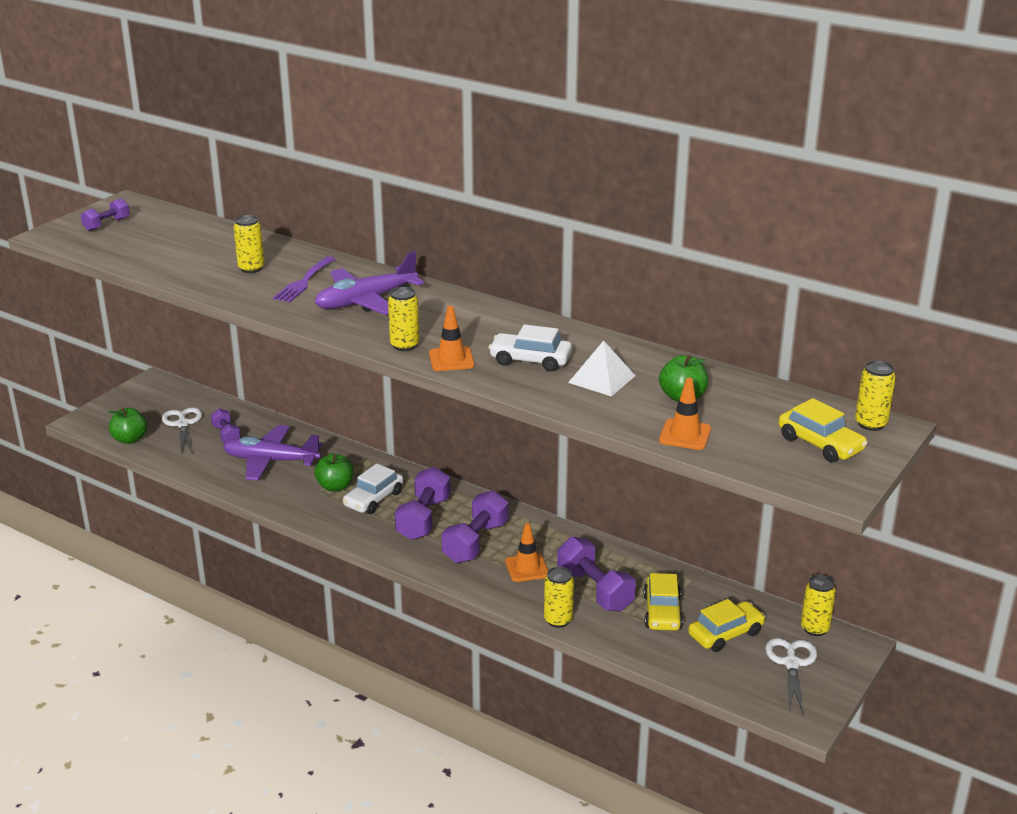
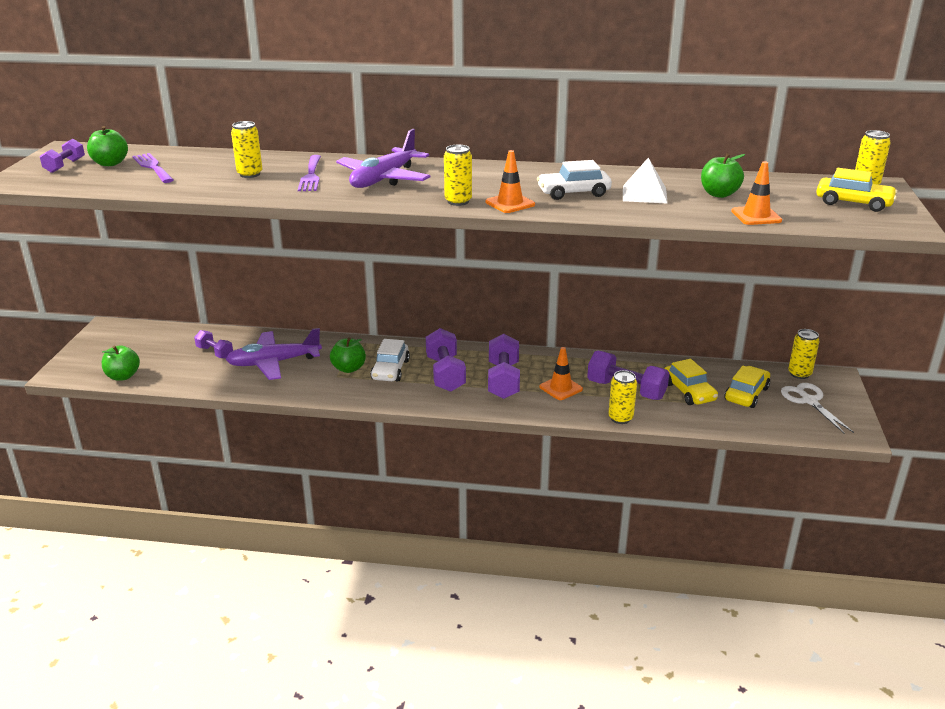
camera: 25 degrees left, 0 degrees up
white scissors [162,407,202,453] -> none
none -> green apple [87,126,128,166]
none -> purple fork [133,153,173,183]

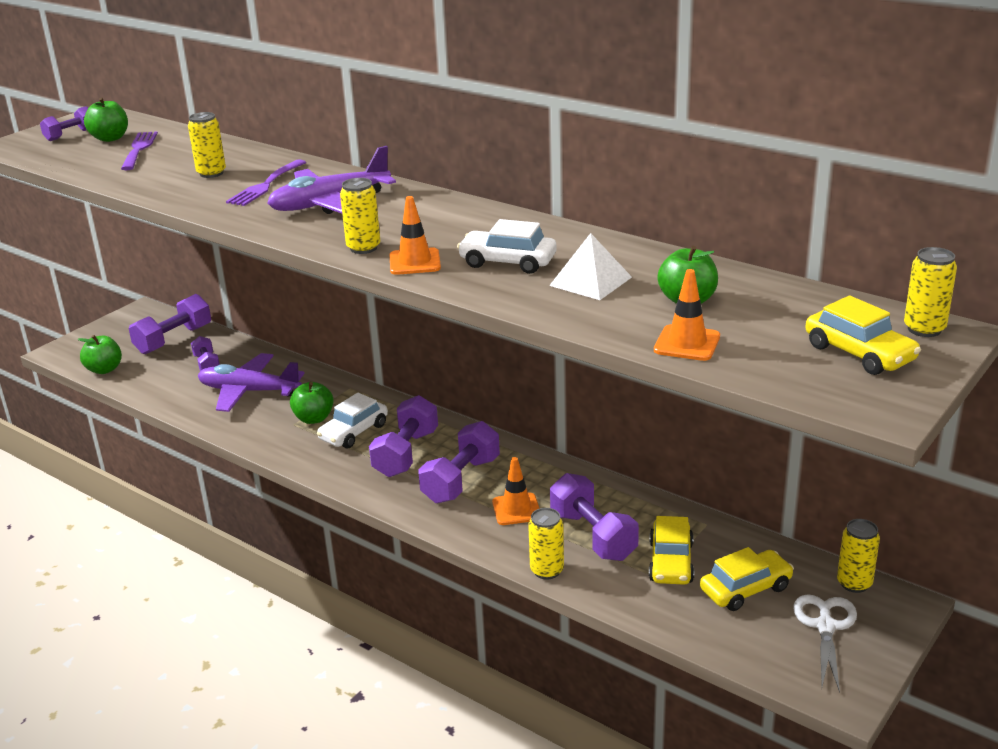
camera: 30 degrees right, 0 degrees up
none -> purple dumbbell [128,294,211,354]

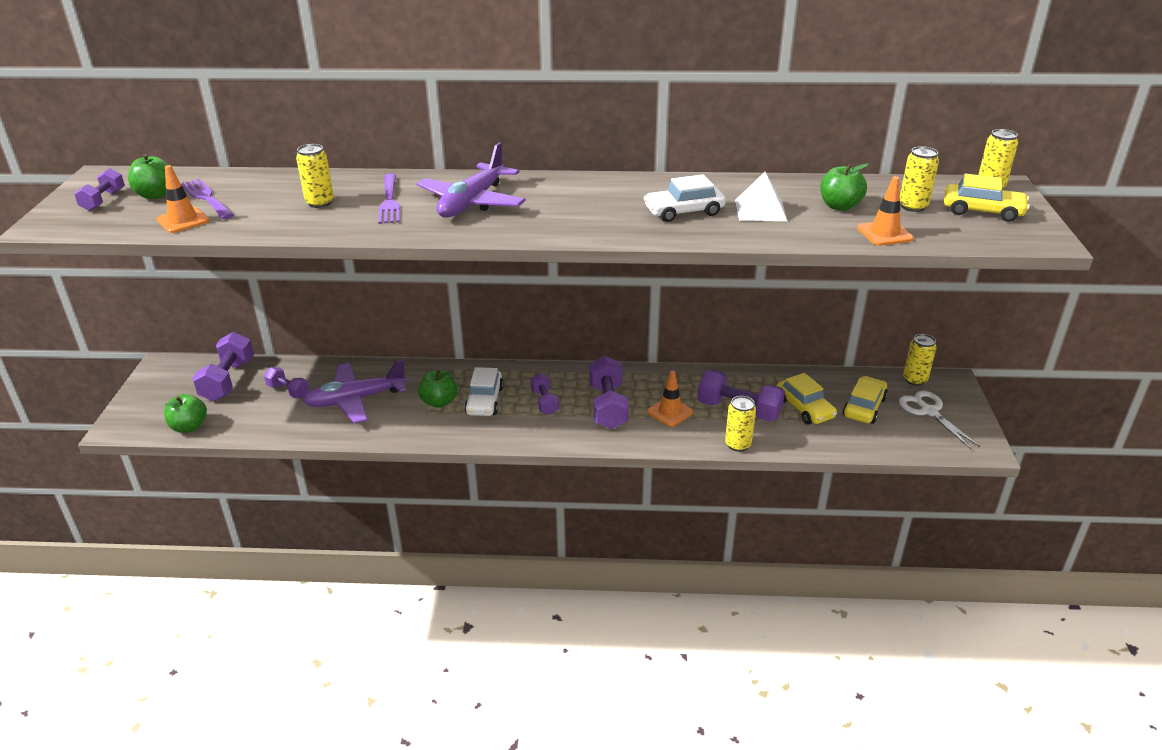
camera: 35 degrees left, 5 degrees up
yellow can [340,178,381,254] -> yellow can moved to [900,146,939,212]
purple dumbbell [369,395,438,477] -> purple dumbbell [530,373,559,415], size x0.59
orange traffic cone [390,196,441,275] -> orange traffic cone moved to [156,165,210,233]

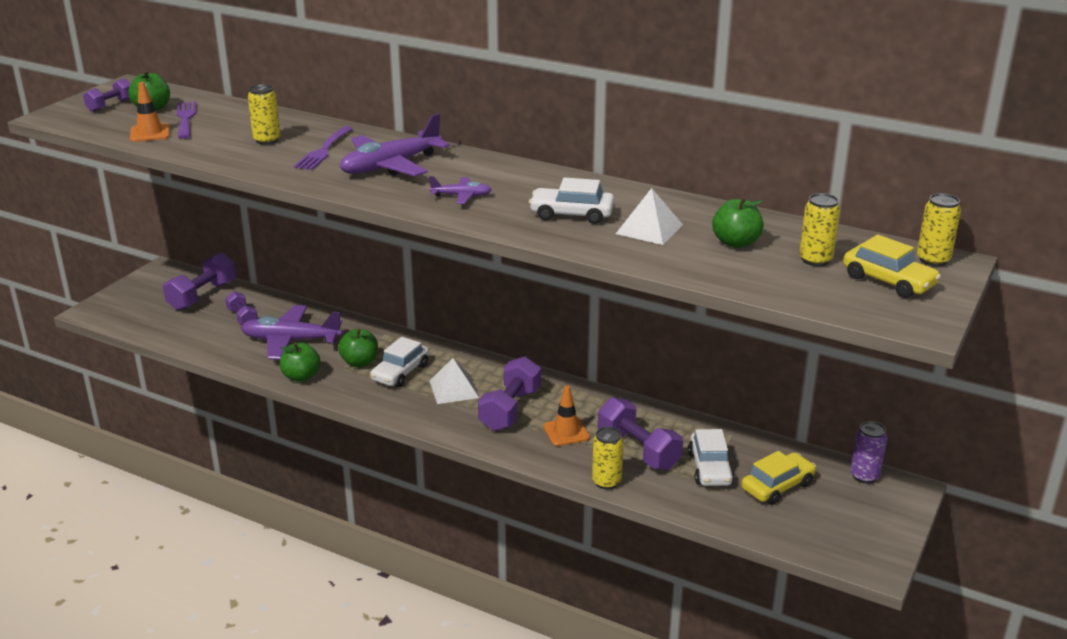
camera: 25 degrees right, 5 degrees down
green apple [164,394,207,433] -> green apple moved to [280,343,321,382]
purple dumbbell [530,373,559,415] -> white pyramid [430,358,479,404]
yellow car [777,373,837,424] -> white car [688,429,734,486]
orange traffic cone [857,176,914,246] -> none
white scissors [899,391,980,448] -> none
yellow can [903,334,937,386] -> purple can [850,421,887,484]
none -> purple plane [429,176,492,204]

